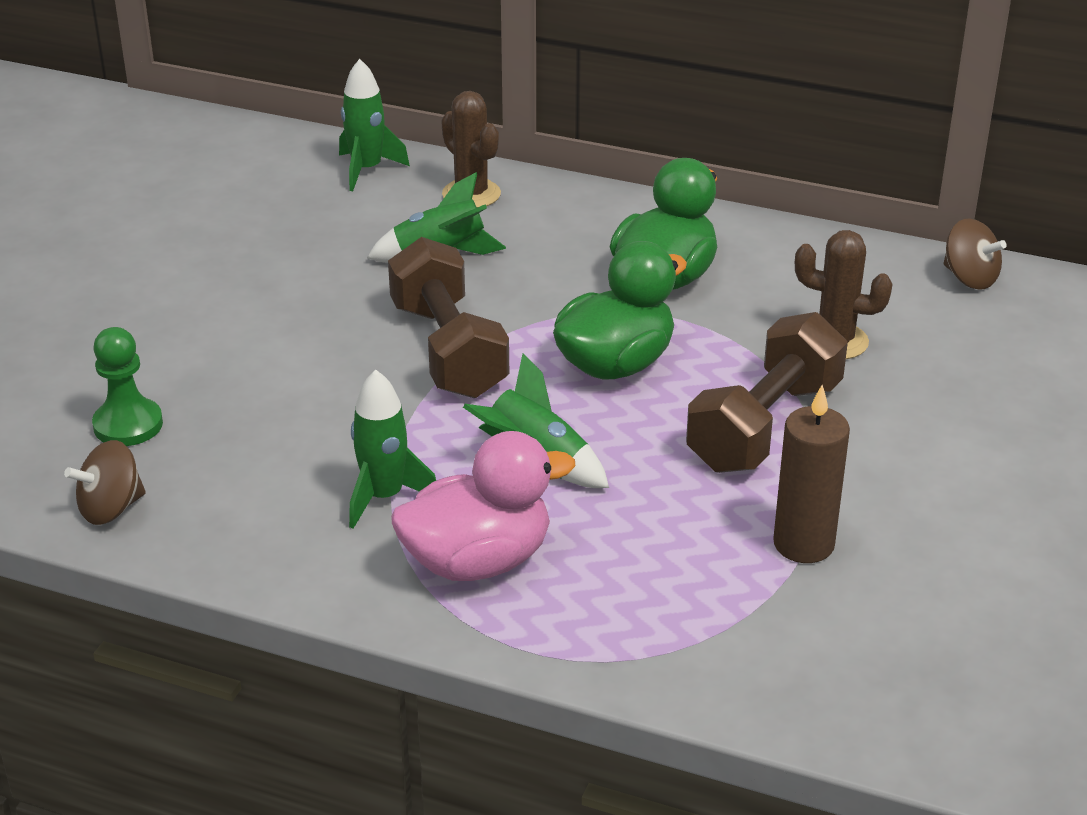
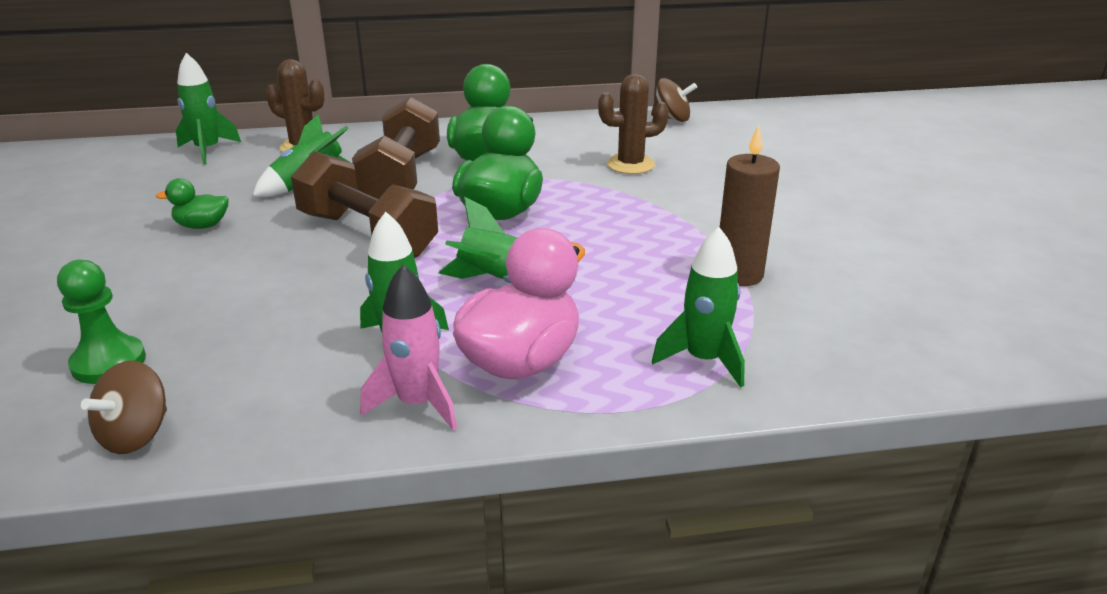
camera: 30 degrees left, 5 degrees down
brown dumbbell [686,312,848,473] -> brown dumbbell moved to [352,97,440,199]
none -> green duck [156,178,229,229]
none -> pink rocket [360,265,457,430]
none -> green rocket [652,227,745,388]

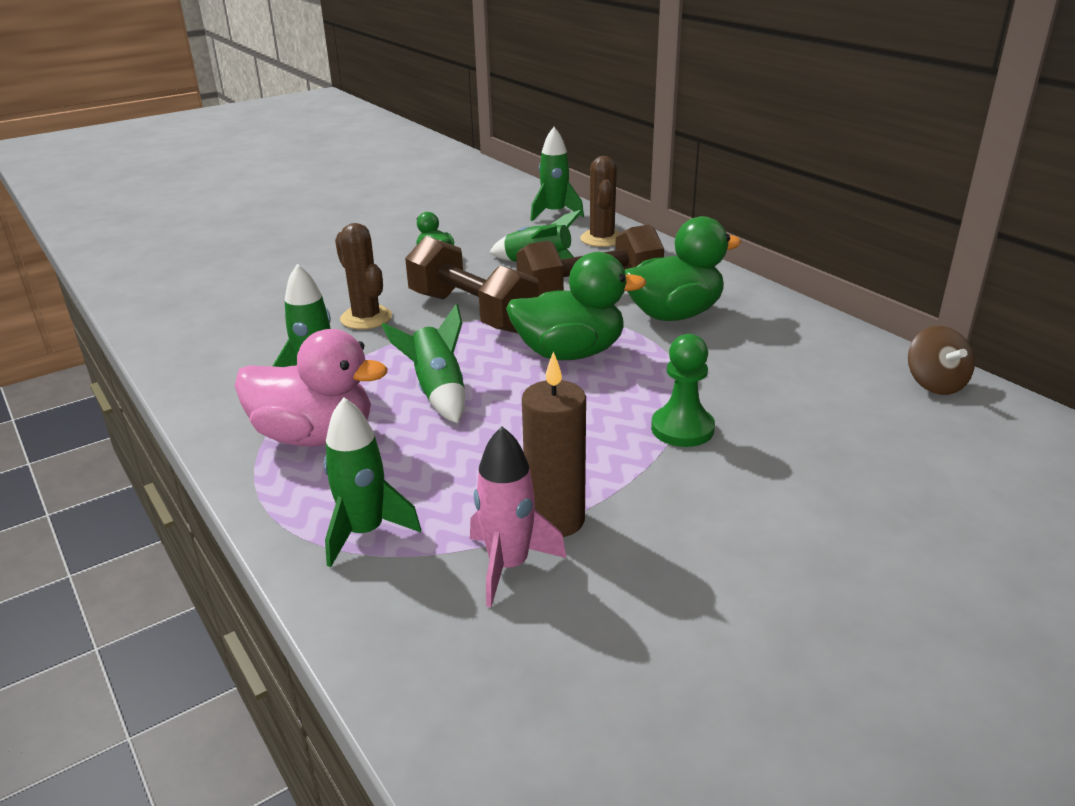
camera: 65 degrees right, 0 degrees up
green pawn [57,260,146,384] -> green pawn moved to [651,334,715,447]
brown spinning top [81,360,167,454] -> none
brown dumbbell [291,151,438,258] -> brown dumbbell turned 60 degrees counterclockwise [405,236,539,334]
pink rocket [360,265,457,430] -> pink rocket moved to [470,426,566,607]
brown cactus [598,74,669,174] -> brown cactus moved to [335,223,392,329]

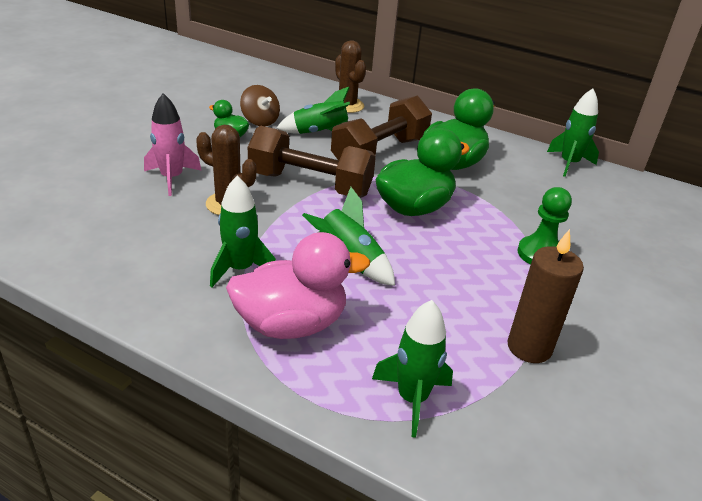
camera: 30 degrees left, 5 degrees up
pink rocket [470,426,566,607] -> pink rocket moved to [144,93,202,196]
green rocket [530,127,584,221] -> green rocket moved to [547,88,599,177]
brown spinning top [908,326,975,395] -> brown spinning top moved to [240,85,280,126]

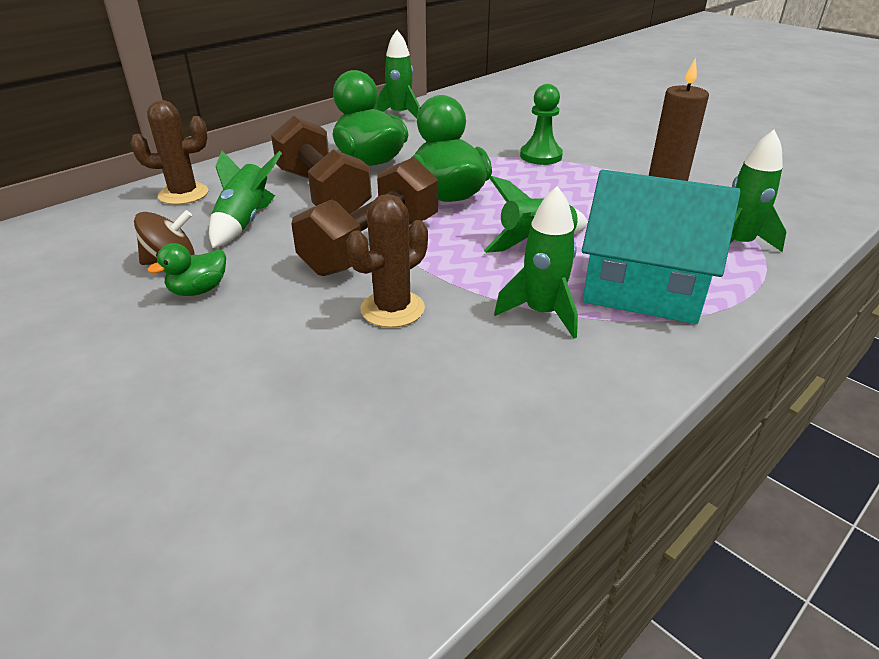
camera: 70 degrees left, 0 degrees up
pink rocket [144,93,202,196] -> none
pink duck [226,232,370,339] -> turquoise house [582,169,740,324]

